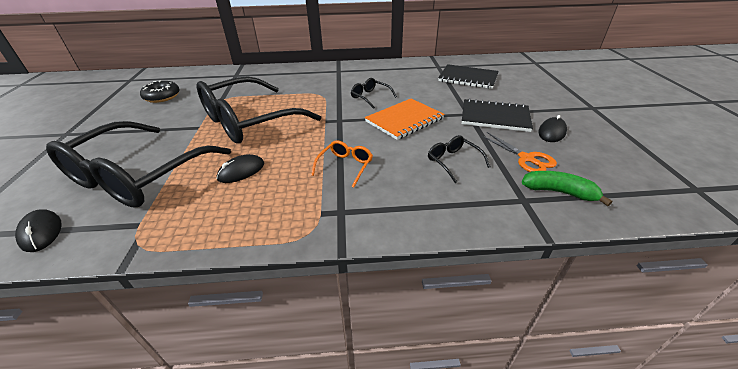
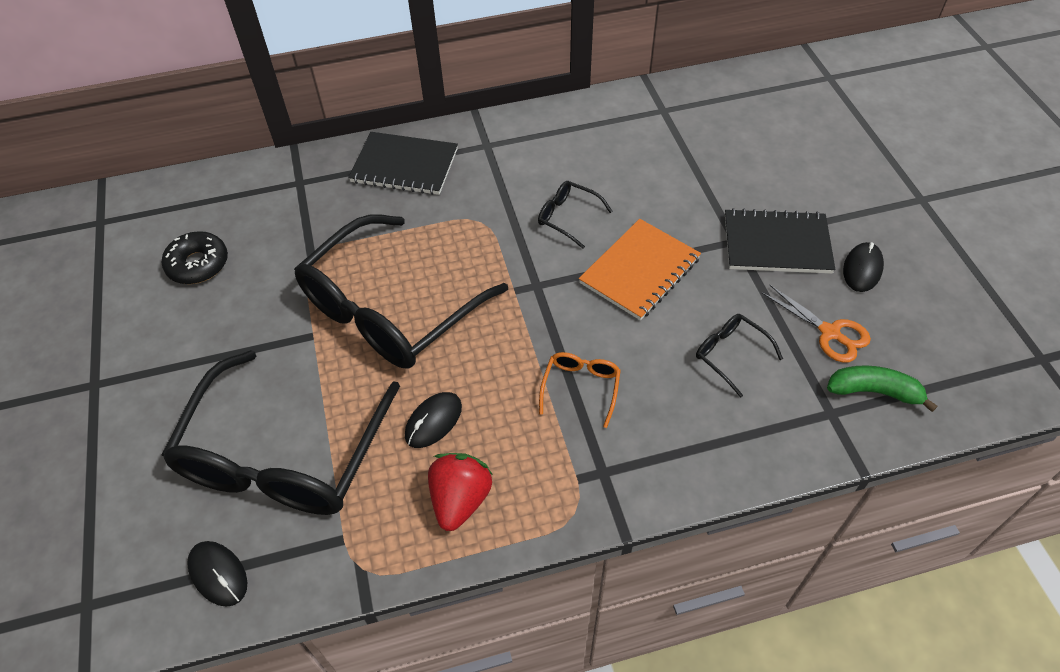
camera: 10 degrees left, 15 degrees up
black notebook [438,64,499,89] -> black notebook moved to [348,132,458,195]
none -> red strawberry [428,453,493,531]

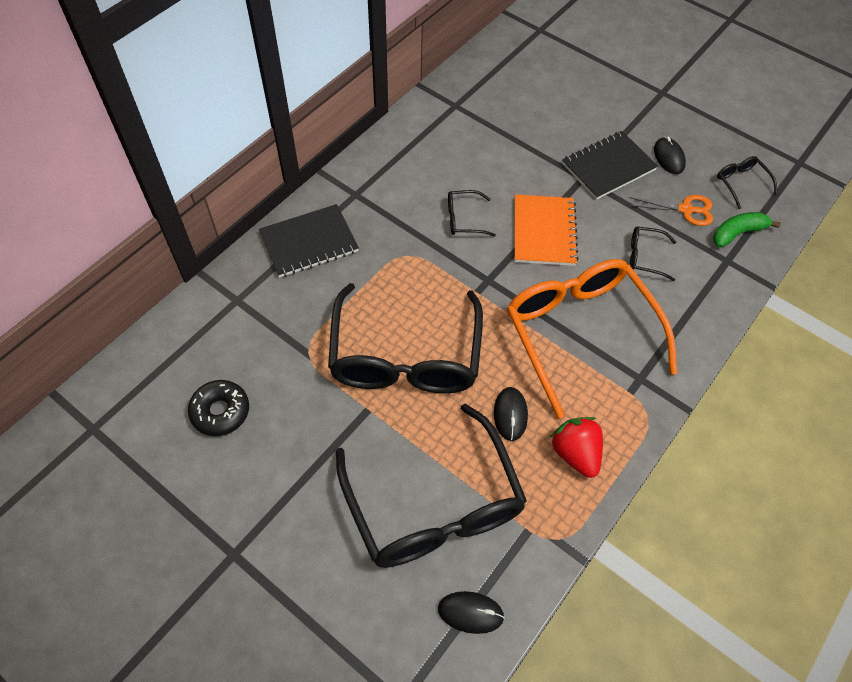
camera: 40 degrees left, 5 degrees up
orange glasses [539,352,621,428] -> orange glasses [507,259,677,419], size x2.47
none -> black glasses [717,156,778,209]

